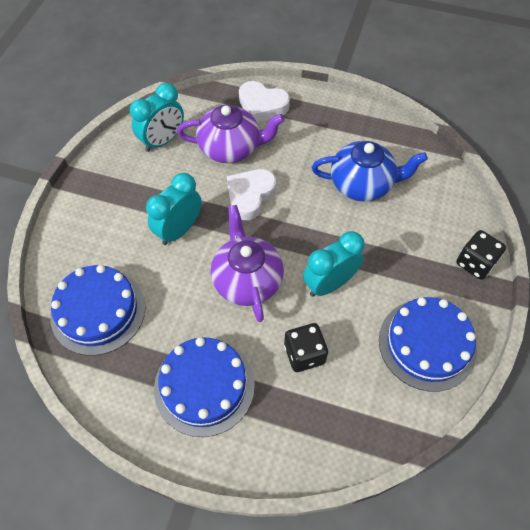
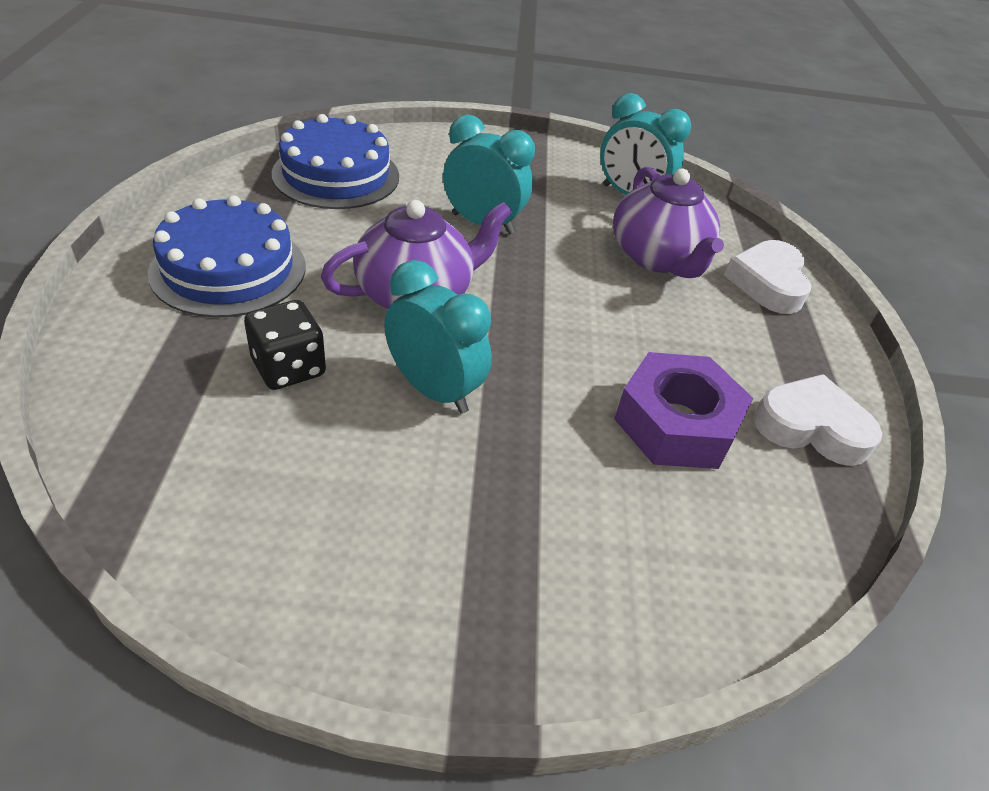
camera: 70 degrees right, 15 degrees down
white heart [227,169,276,220] -> white heart moved to [754,374,882,466]
blue teapot [312,141,428,202] -> purple nut [614,352,753,469]
blue cake [379,297,477,392] -> none
black dice [456,230,506,279] -> none

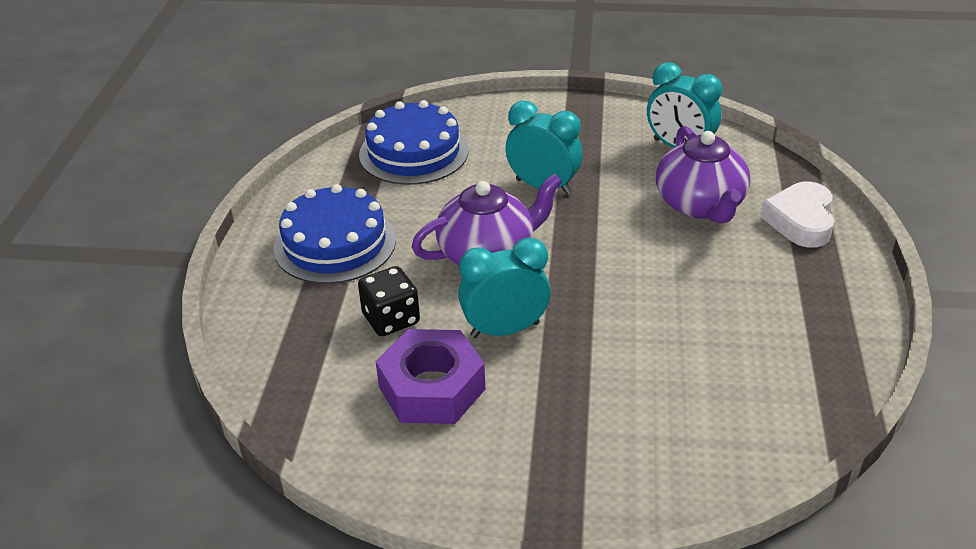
camera: 10 degrees right, 5 degrees down
turquoise clock [384,260,492,414] -> turquoise clock turned 60 degrees counterclockwise [458,237,551,338]
purple nut [614,352,753,469] -> purple nut moved to [376,329,485,424]
white heart [754,374,882,466] -> none

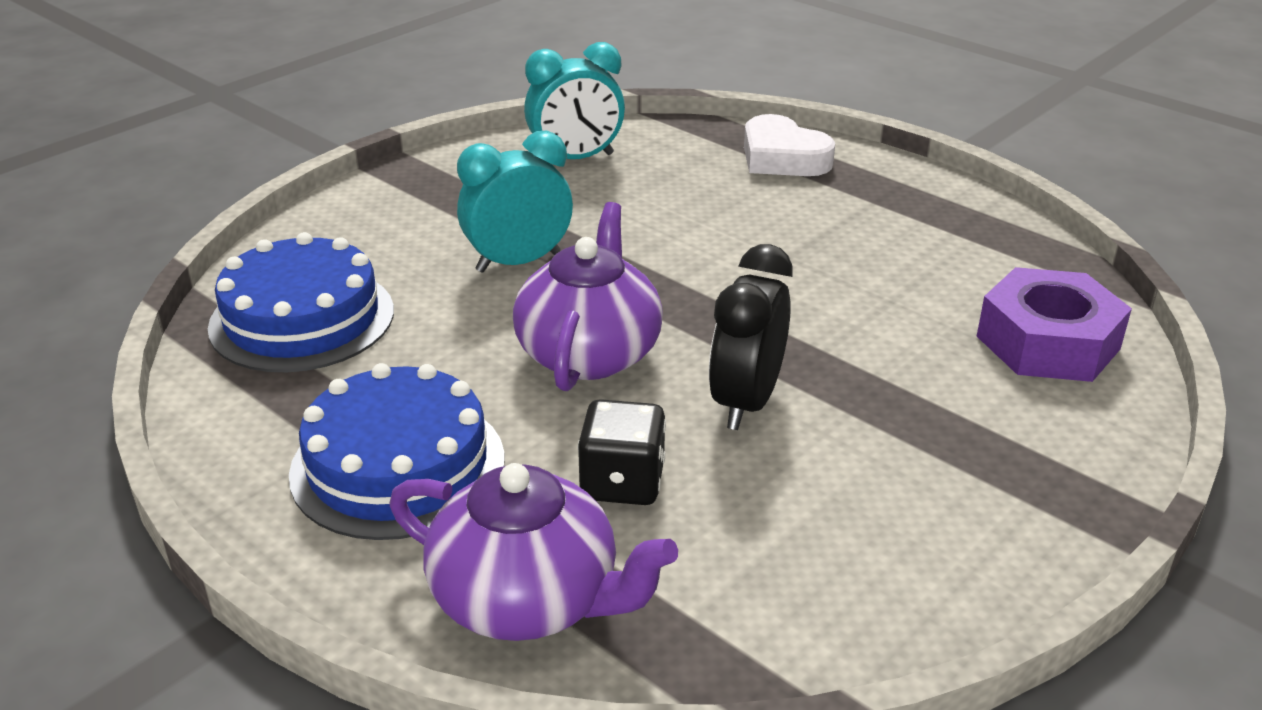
camera: 55 degrees left, 5 degrees down
purple nut [376,329,485,424] -> purple nut moved to [977,267,1132,382]
turquoise clock [458,237,551,338] -> black clock [709,244,793,430]
purple teapot [656,126,750,223] -> purple teapot moved to [390,463,678,641]

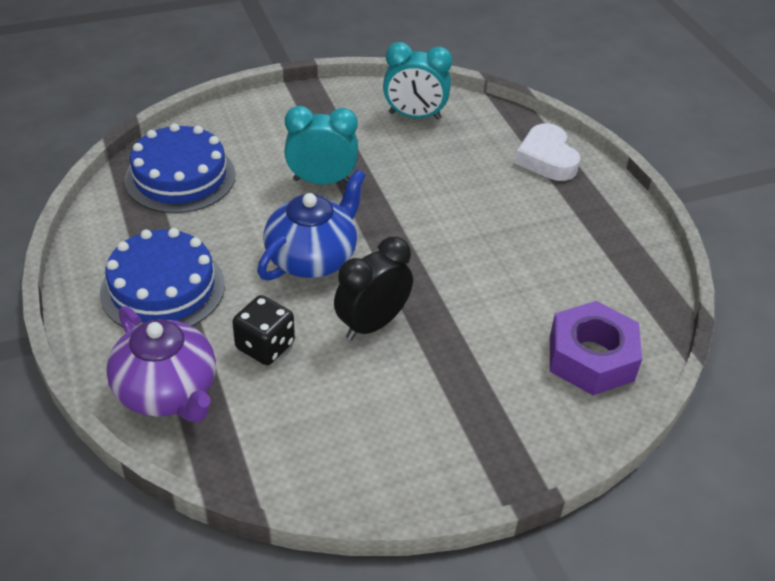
camera: 25 degrees right, 10 degrees up
purple teapot [513,202,663,391] -> blue teapot [257,169,366,281]

